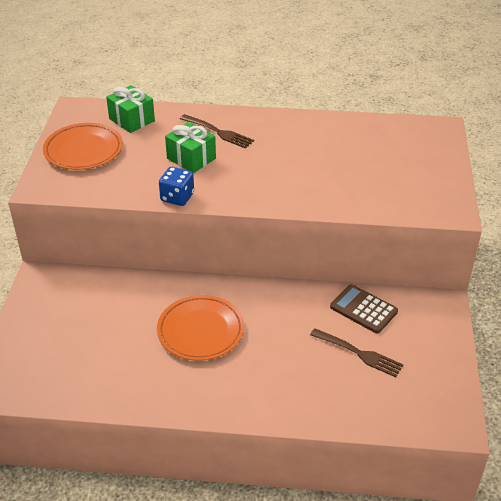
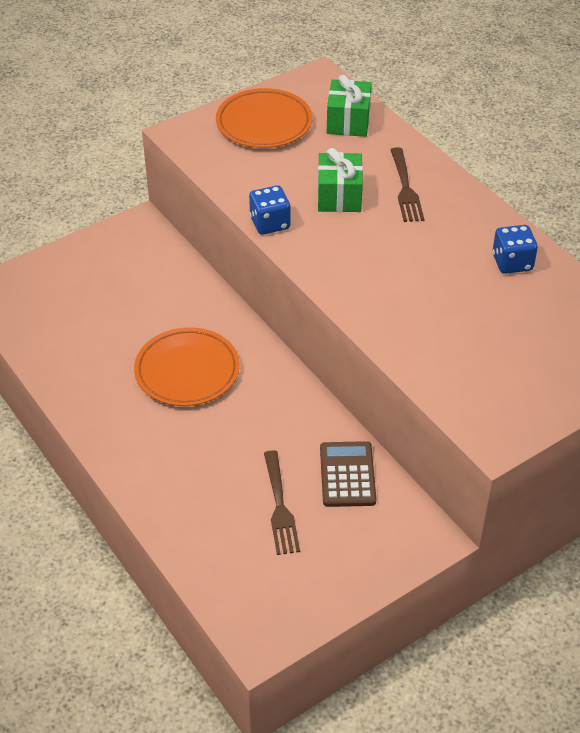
camera: 50 degrees right, 5 degrees up
none -> blue dice [493,225,538,274]

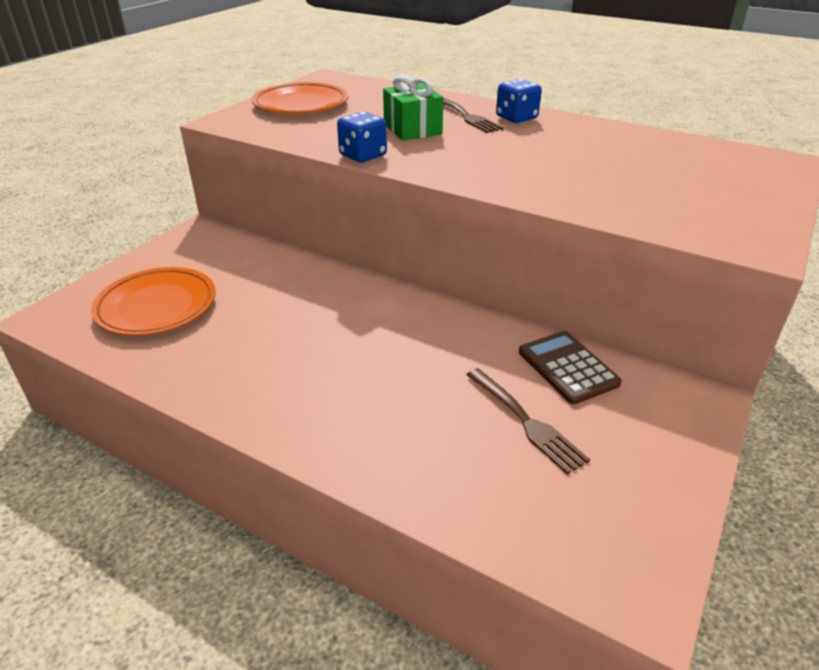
camera: 25 degrees left, 10 degrees down
orange plate [134,327,240,406] -> orange plate moved to [91,267,216,336]
green gift [327,75,372,137] -> none
blue dice [493,225,538,274] -> blue dice moved to [496,79,542,123]

